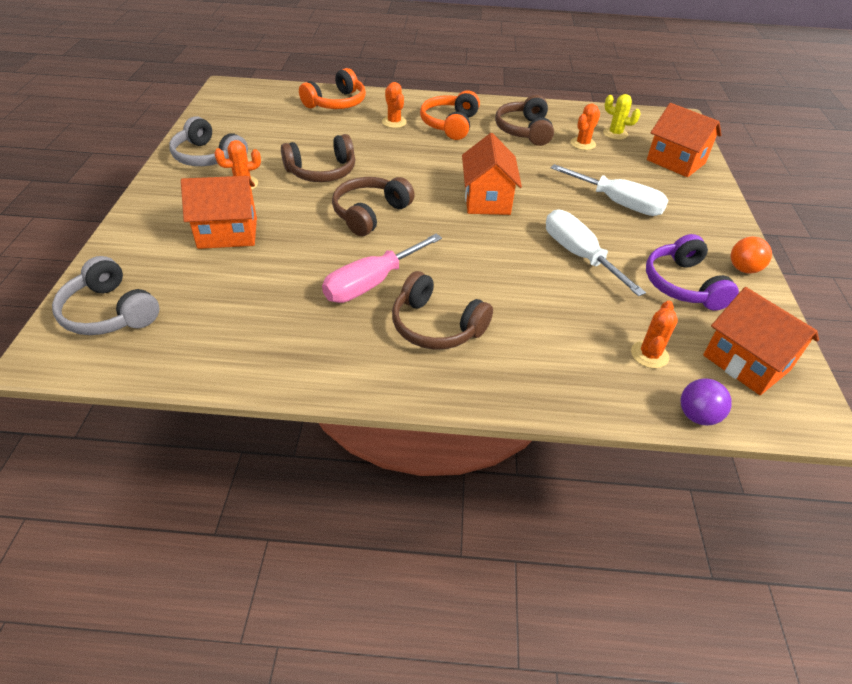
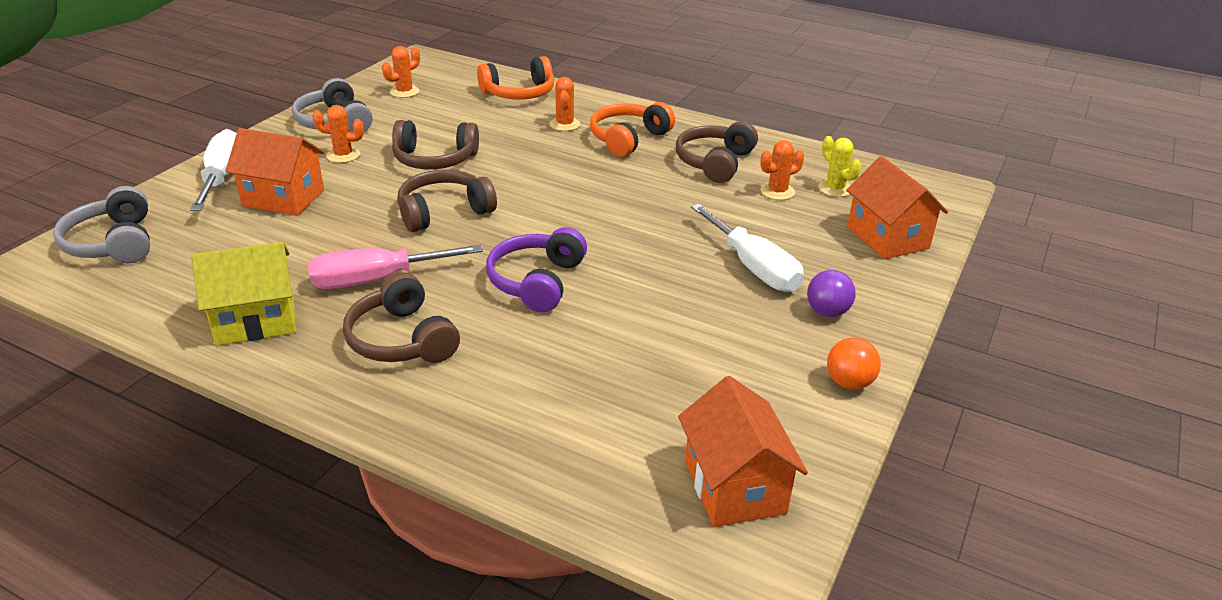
camera: 25 degrees right, 10 degrees down
orange house [462,133,522,215] -> none
white screwdriver [546,210,646,296] -> white screwdriver moved to [190,129,237,211]
orange cactus [631,301,678,368] -> orange cactus moved to [382,46,420,98]
purple headphones [646,234,739,311] -> purple headphones moved to [486,227,587,312]
purple ball [681,378,732,425] -> purple ball moved to [807,270,856,317]
none -> yellow house [191,242,296,345]

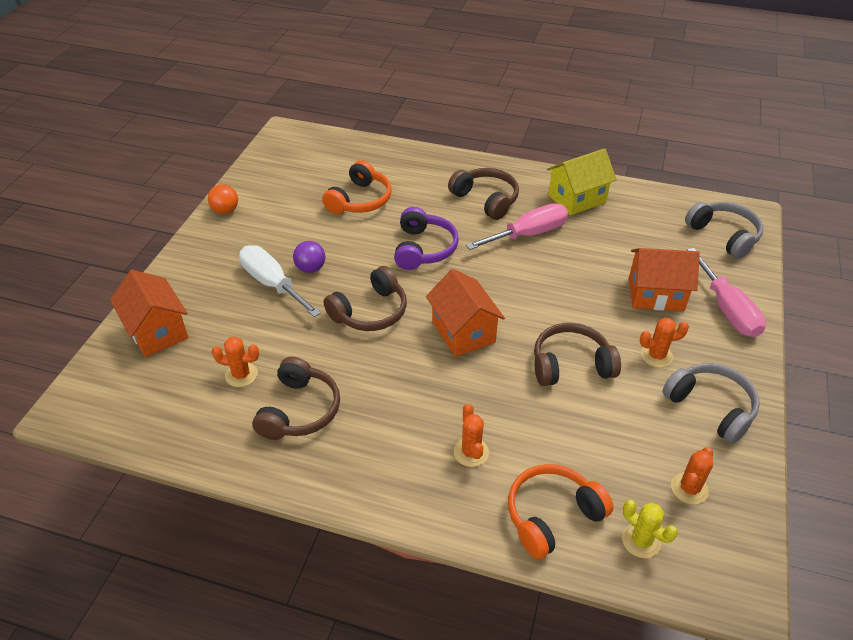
camera: 170 degrees right, 10 degrees up
white screwdriver [190,129,237,211] -> pink screwdriver [687,248,766,337]
brown headphones [397,170,497,232] -> brown headphones moved to [324,266,407,331]
orange headphones [590,102,675,157] -> orange headphones moved to [322,160,392,214]
orange house [678,376,808,527] -> orange house moved to [426,269,505,357]
orange cactus [760,140,804,200] -> orange cactus turned 45 degrees clockwise [211,336,259,387]
purple ball [807,270,856,317] -> purple ball moved to [293,241,325,273]
yellow cactus [818,136,861,197] -> yellow cactus moved to [622,500,678,558]

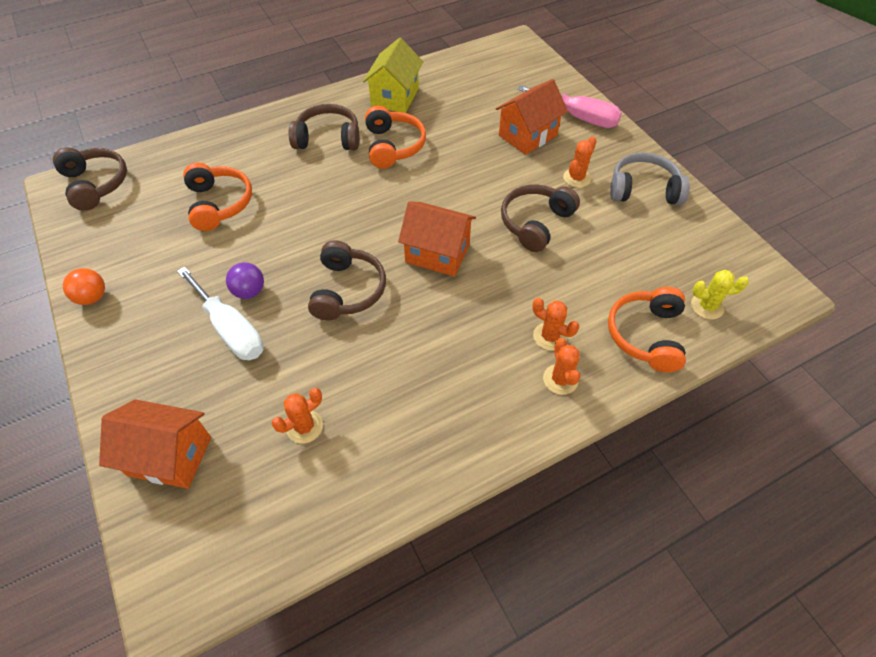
camera: 45 degrees left, 10 degrees up
white screwdriver [239,245,321,317] -> white screwdriver turned 135 degrees counterclockwise [177,266,264,360]
brown headphones [252,357,340,440] -> brown headphones moved to [53,147,127,211]
purple headphones [394,207,459,270] -> none
pink screwdriver [466,203,568,250] -> orange headphones [365,106,426,168]
orange cactus [671,447,713,504] -> orange cactus moved to [543,338,580,395]
grey headphones [685,202,763,259] -> none

